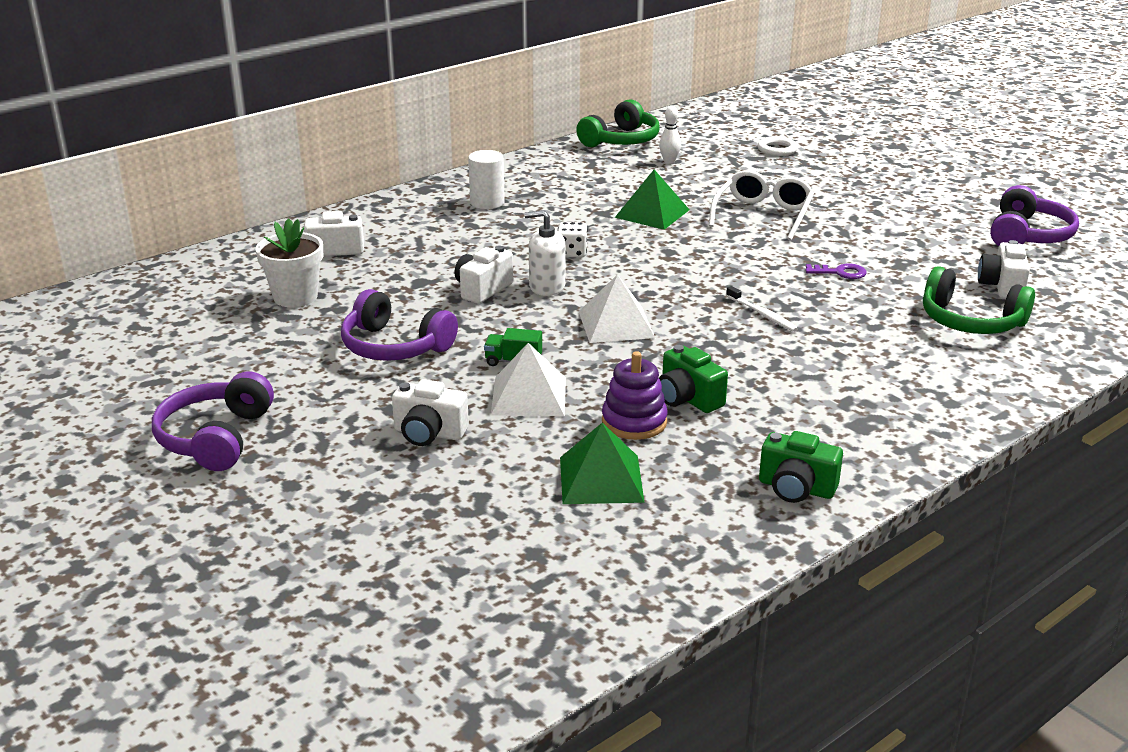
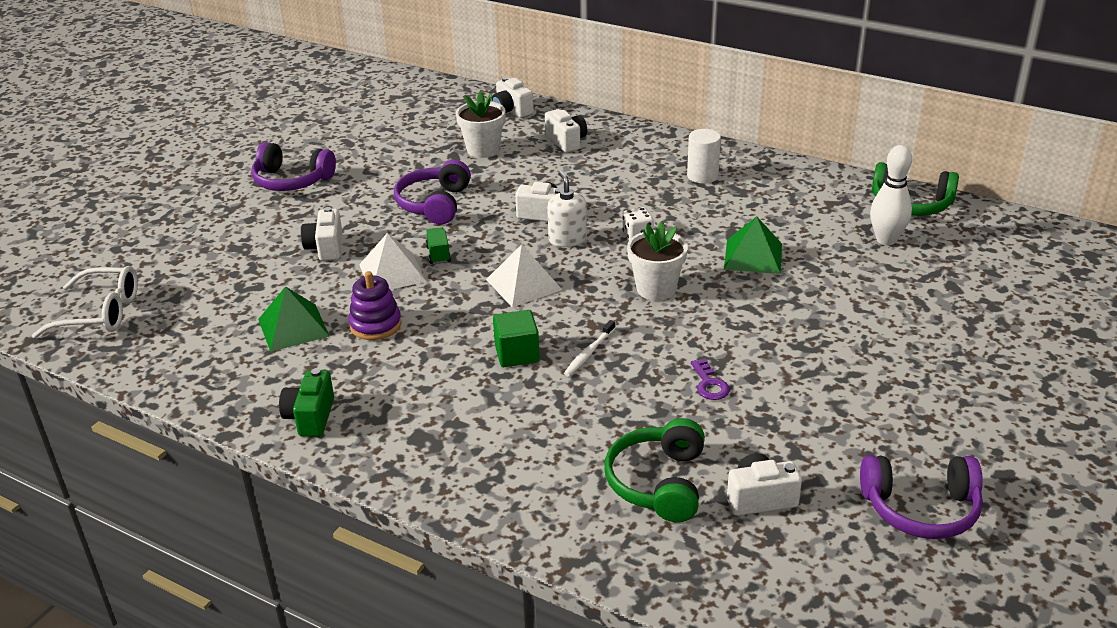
camera: 70 degrees right, 5 degrees up
purple headphones [152,371,274,471] -> purple headphones turned 150 degrees counterclockwise [251,142,336,191]
white bowling pin [659,106,681,164] -> white bowling pin [870,145,912,245], size x1.71
green camera [659,345,728,413] -> none
white glasses [709,170,814,241] -> white glasses moved to [32,266,138,338]
white ring [758,136,798,156] -> none
none -> white camera [491,77,534,118]
none -> green cube [493,310,540,367]
none -> white flower pot [627,221,688,301]

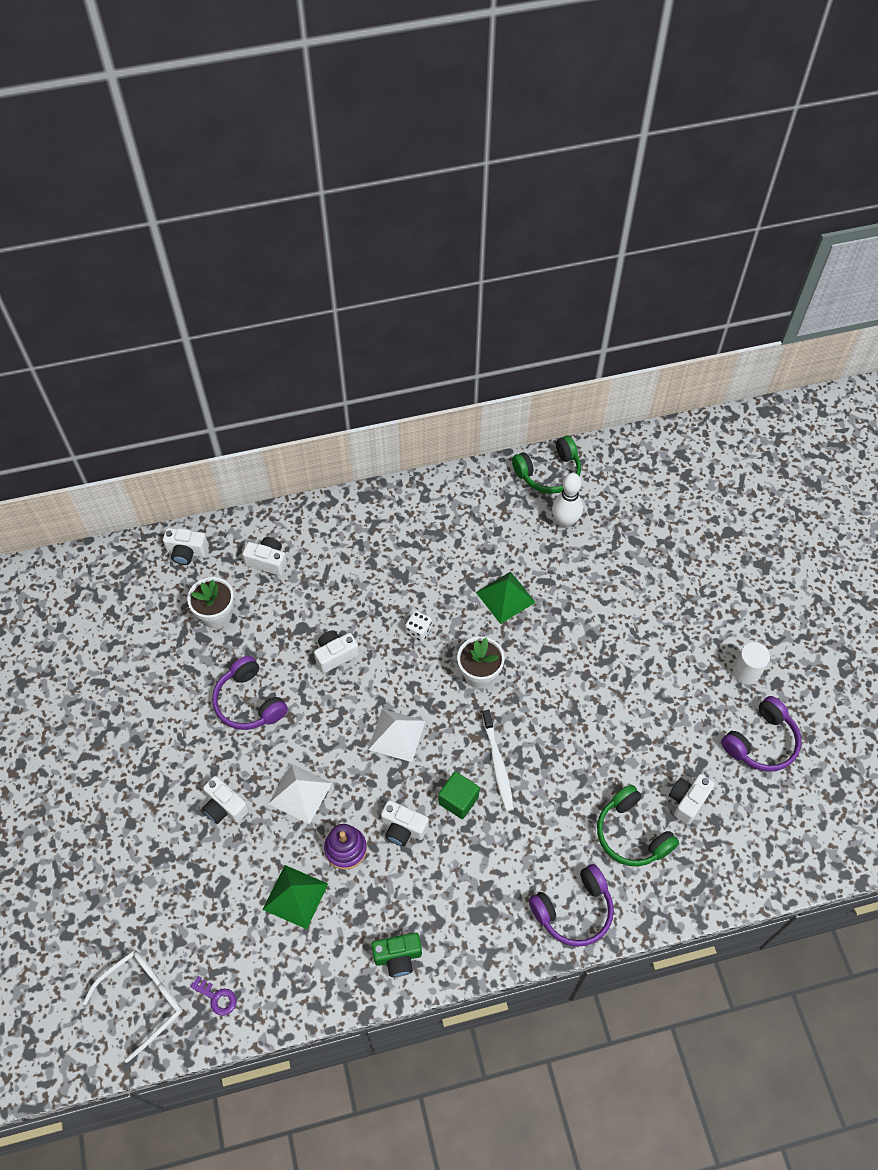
camera: 45 degrees left, 25 degrees up
purple headphones [251,142,336,191] -> purple headphones moved to [529,864,614,947]
green camera [279,368,334,437] -> green camera turned 60 degrees counterclockwise [371,933,422,977]
green truck [425,227,451,264] -> none
white soap dispenser [547,170,587,247] -> none
white toothbrush [564,320,615,376] -> white toothbrush [482,710,514,811], size x1.53
white cylinder [687,129,721,184] -> white cylinder moved to [732,642,770,685]
purple key [691,359,730,400] -> purple key moved to [190,976,236,1016]
none -> white camera [381,800,429,846]

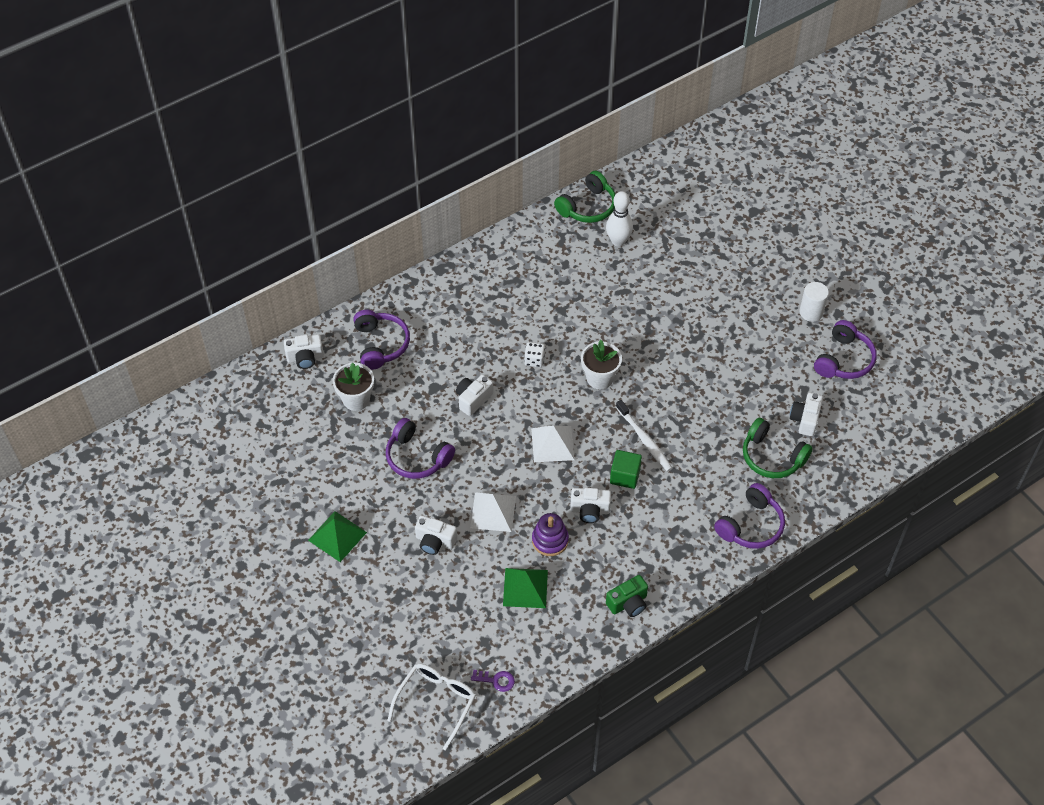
camera: 20 degrees left, 5 degrees down
white camera [242,537,287,576] -> purple headphones [353,310,410,370]
green pyramid [476,571,536,624] -> green pyramid moved to [308,511,367,562]

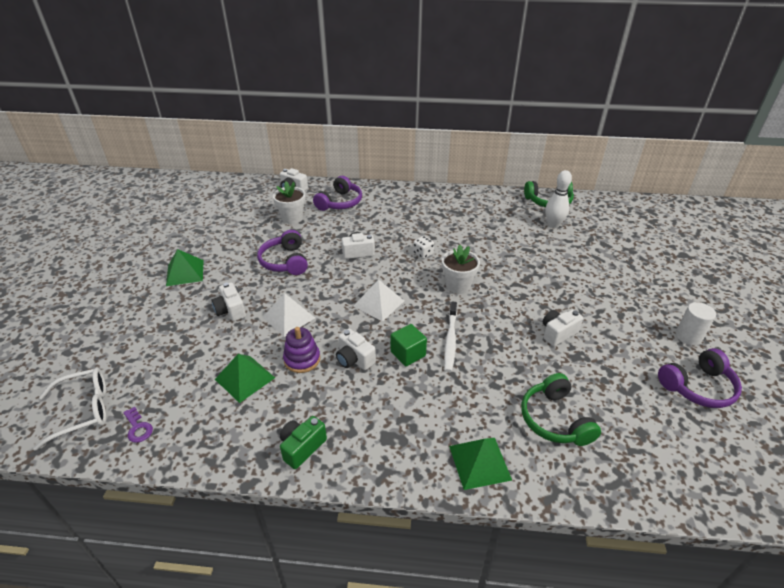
camera: 40 degrees right, 15 degrees down
green camera [606,575,648,617] -> green camera turned 120 degrees clockwise [280,416,327,469]
purple headphones [714,483,785,549] -> green pyramid [449,438,512,490]
white camera [790,393,823,436] -> white camera moved to [543,309,583,346]

